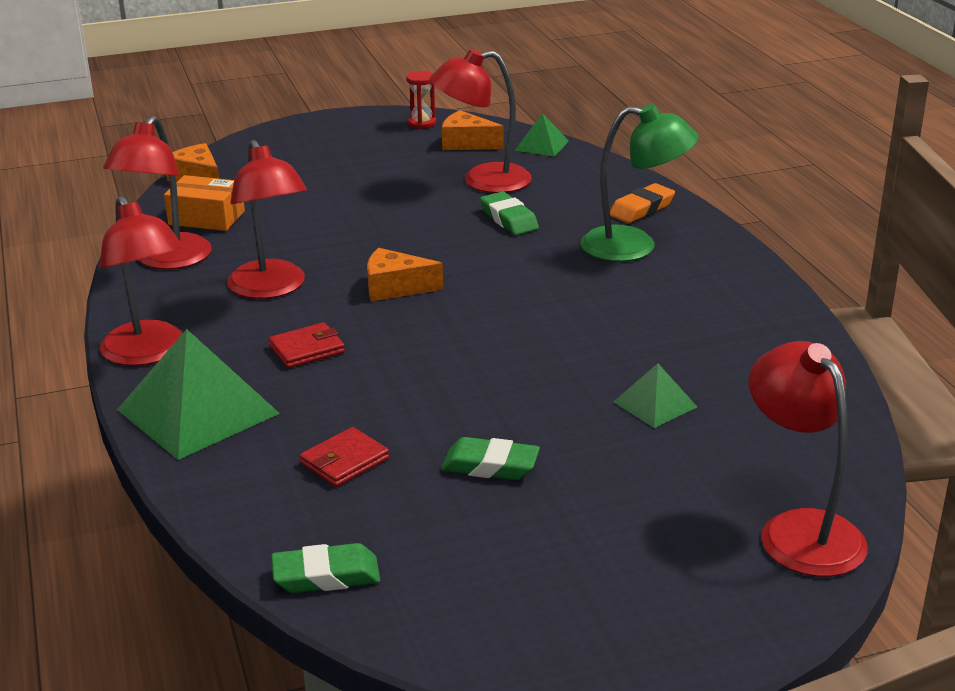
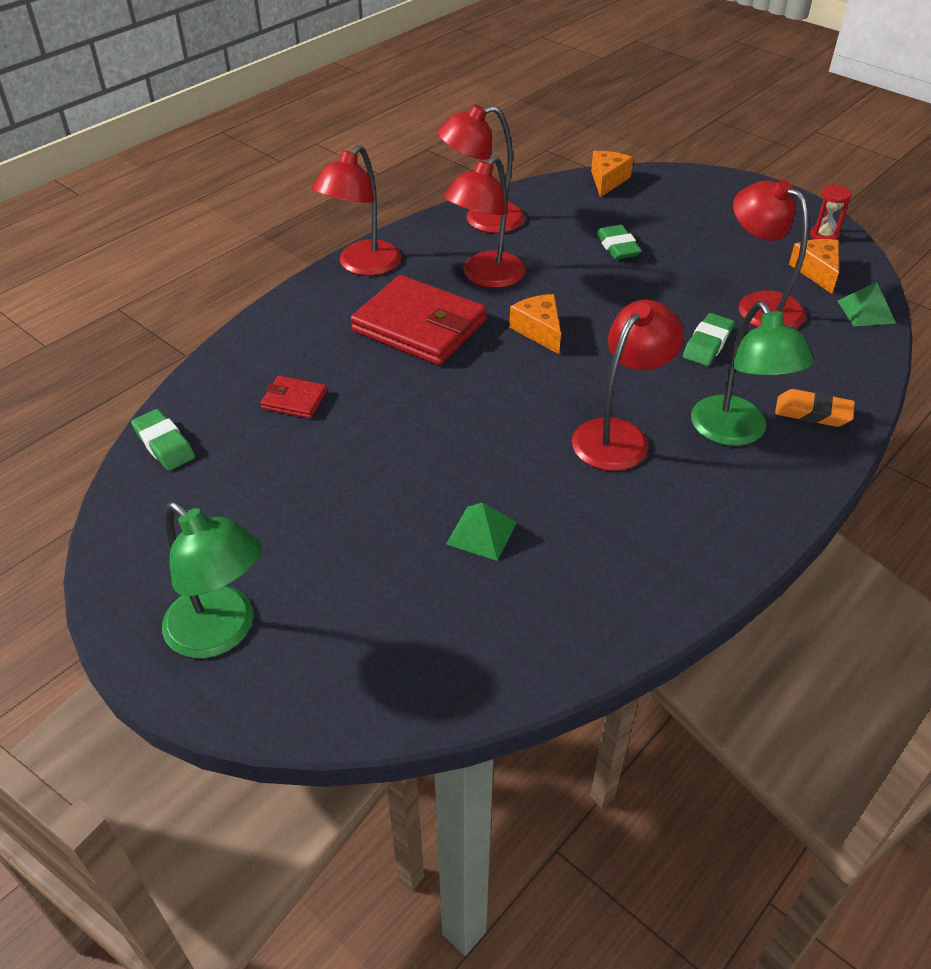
camera: 60 degrees right, 15 degrees up
green pyramid [117,329,280,460] -> none
orange box [164,175,245,231] -> none
red wallet [269,322,345,368] -> red wallet [350,275,486,365], size x2.17
green eraser [441,437,540,480] -> green eraser moved to [596,225,642,260]
red lamp [749,341,868,577] -> red lamp moved to [572,300,684,471]
none -> green lamp [162,502,262,658]

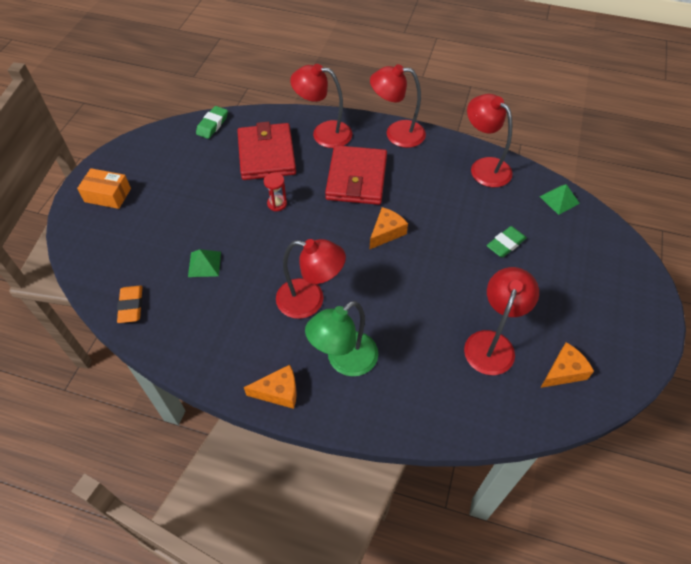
camera: 65 degrees right, 10 degrees up
green lamp [162,502,262,658] -> orange box [77,168,131,209]
red wallet [261,376,327,419] -> red wallet [237,122,296,180], size x2.17
red lamp [444,156,526,288] -> red lamp moved to [290,64,352,148]
orange cheese [591,151,633,197] -> orange cheese moved to [244,365,297,409]
green eraser [683,313,734,366] -> none
orange eraser [775,389,855,427] -> orange eraser moved to [117,285,143,323]
red hourglass [810,184,852,240] -> red hourglass moved to [264,173,287,211]
green pyramid [838,282,896,327] -> green pyramid moved to [540,184,580,215]

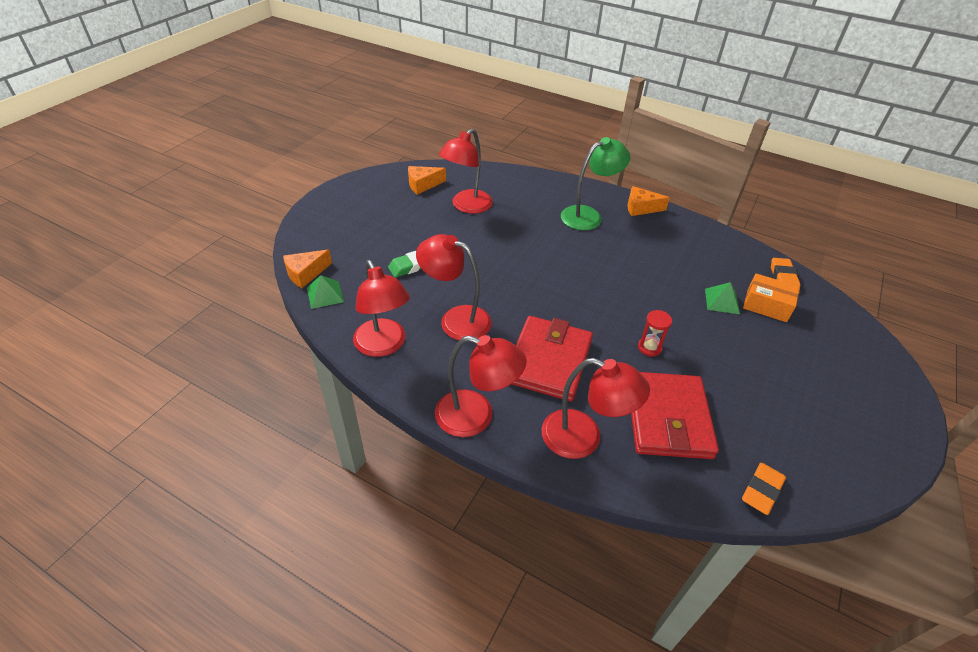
camera: 170 degrees left, 10 degrees down
orange box [77,168,131,209] -> orange box moved to [743,273,799,322]
green eraser [196,106,228,139] -> orange eraser [742,463,786,515]
red lamp [276,239,346,319] -> red lamp moved to [416,234,492,341]
orange cheese [370,207,408,249] -> orange cheese moved to [283,250,332,288]

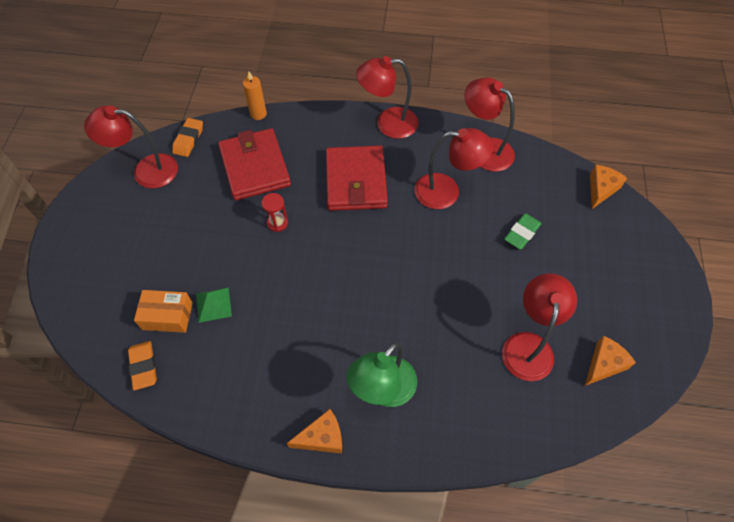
camera: 160 degrees right, 15 degrees up
green pyramid [307,275,344,309] -> none
red lamp [542,358,650,459] -> red lamp moved to [84,106,178,188]
none -> orange candle [243,71,267,120]

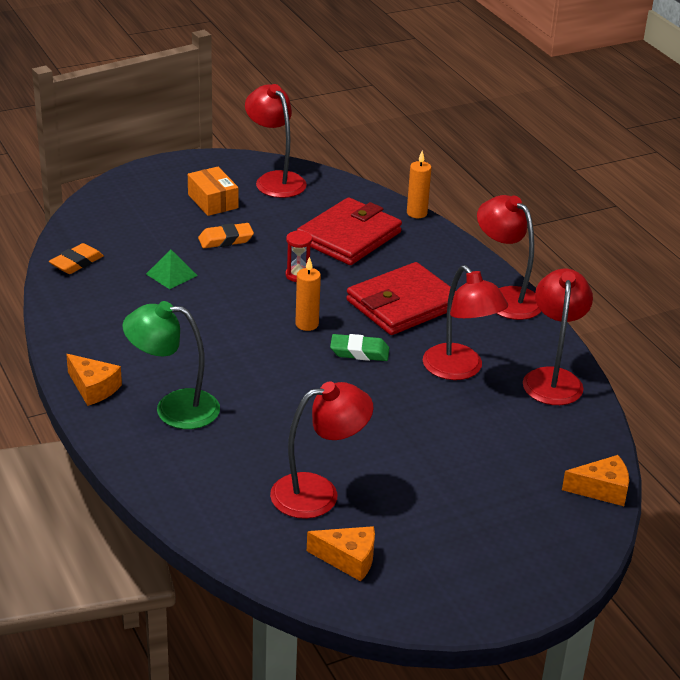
camera: 55 degrees right, 25 degrees down
orange box [134,290,193,333] -> orange box moved to [188,167,238,216]
orange eraser [172,118,203,157] -> orange eraser moved to [198,223,254,248]
green eraser [504,214,542,249] -> green eraser moved to [330,334,389,361]
none -> orange candle [295,257,321,331]

